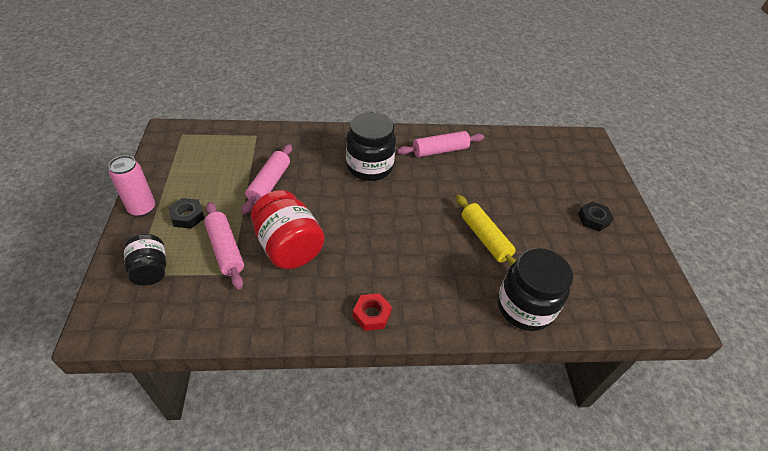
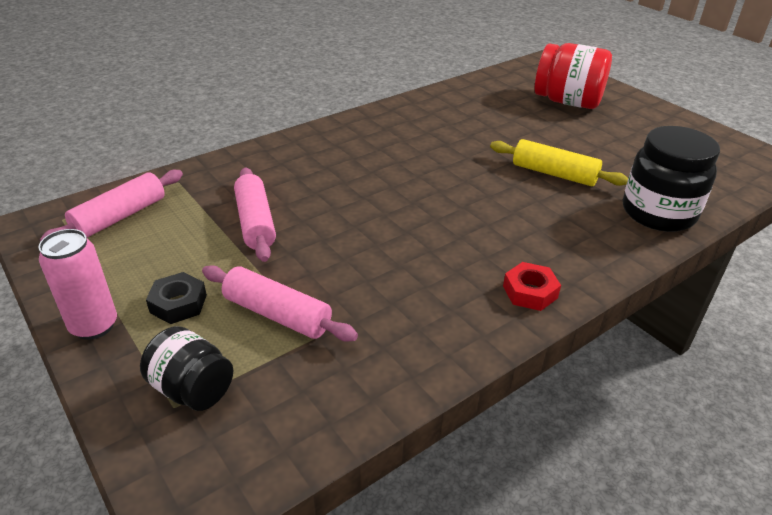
camera: 30 degrees left, 10 degrees down
red jar [251,190,325,269] -> red jar moved to [535,43,612,109]
black jar [346,112,396,181] -> none
pink rolling pin [397,131,484,157] -> pink rolling pin moved to [40,170,183,241]
black nut [578,201,614,232] -> none

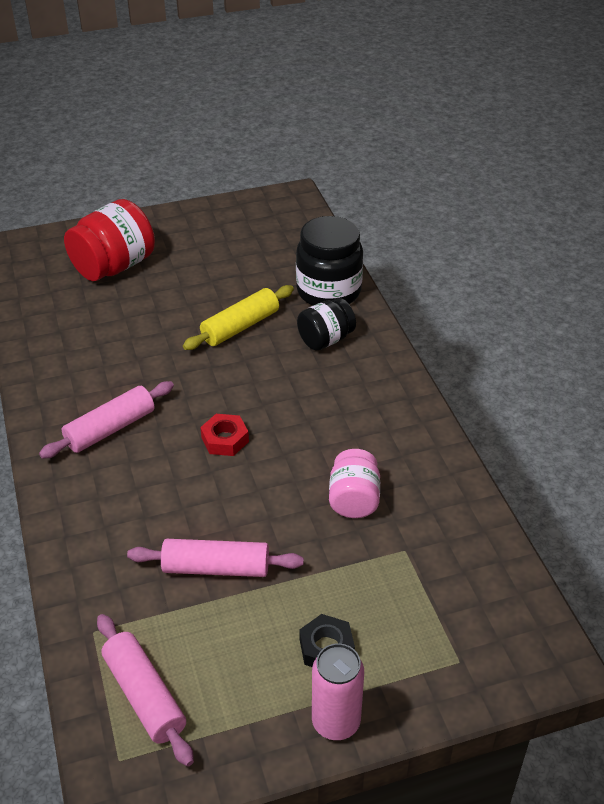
camera: 70 degrees left, 5 degrees up
black jar [140,326,233,411] -> black jar moved to [297,298,356,350]
pink rolling pin [202,265,358,342] -> pink rolling pin moved to [39,381,174,459]
red nut [503,262,561,311] -> red nut moved to [200,414,249,456]
none -> pink jar [329,449,380,518]

